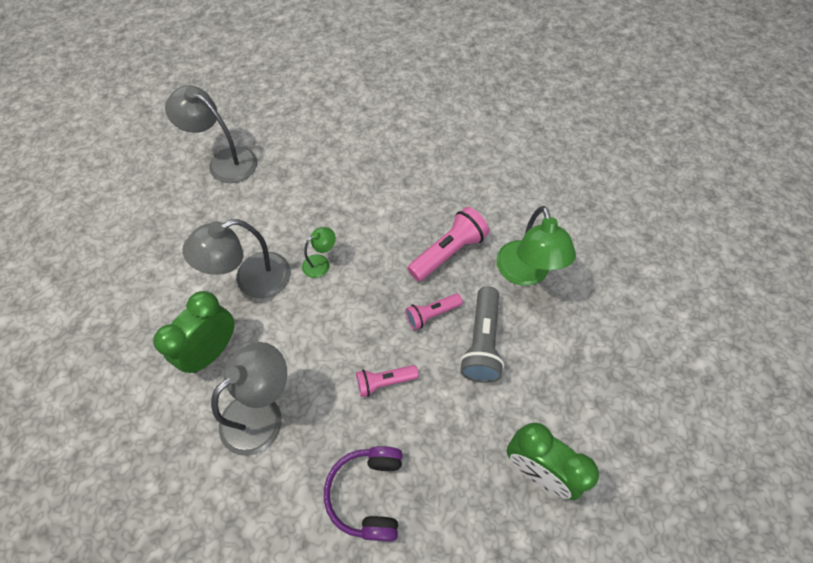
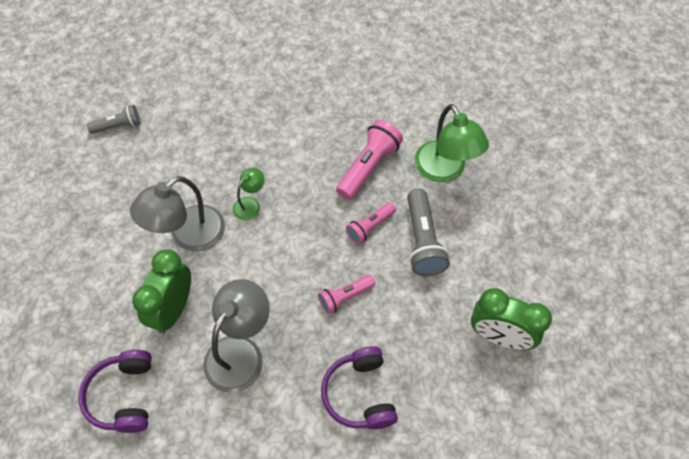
camera: 15 degrees left, 0 degrees up
grey lamp [165,85,257,183] -> grey flashlight [87,105,141,134]
none -> purple headphones [78,350,152,433]

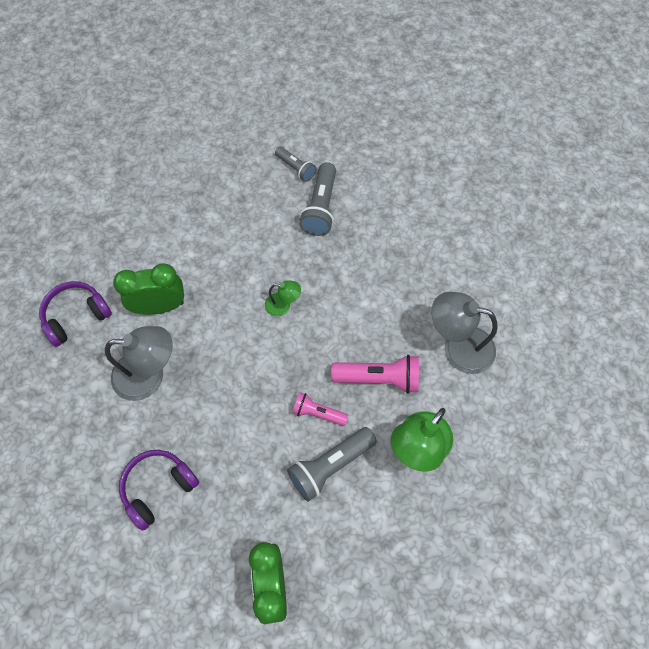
camera: 60 degrees right, 5 degrees up
grey lamp [130,176,225,252] -> grey lamp moved to [431,292,498,374]
pink flashlight [318,275,375,314] -> none
none -> grey flashlight [299,162,336,236]

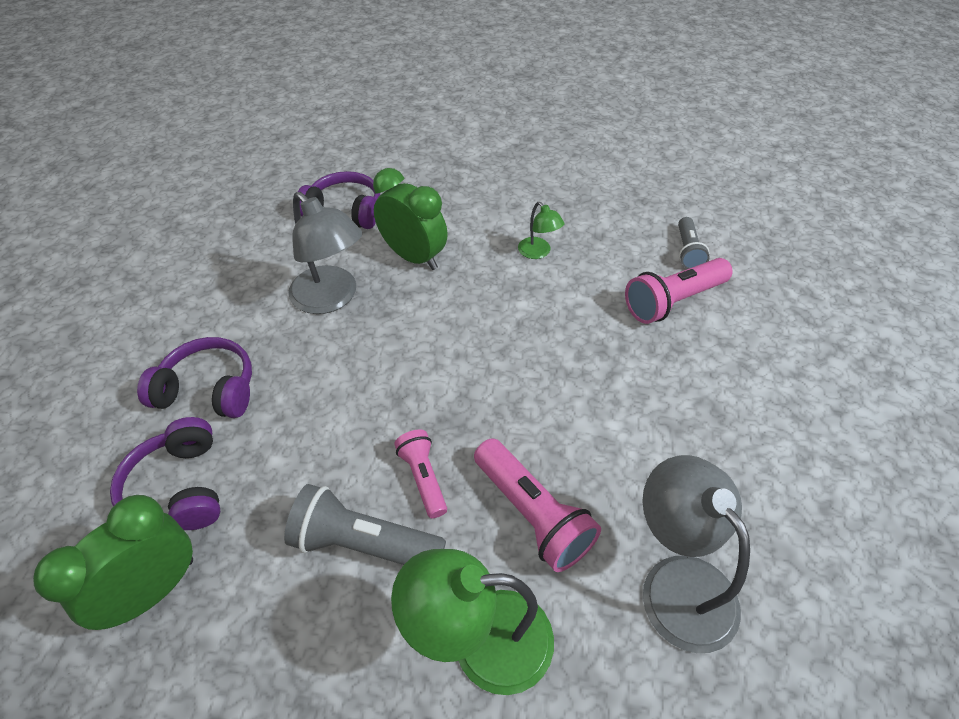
camera: 50 degrees right, 15 degrees down
green lamp [265,280,301,316] -> green lamp moved to [518,202,564,259]
grey flashlight [299,162,336,236] -> pink flashlight [625,258,733,324]
none -> purple headphones [110,417,220,530]

